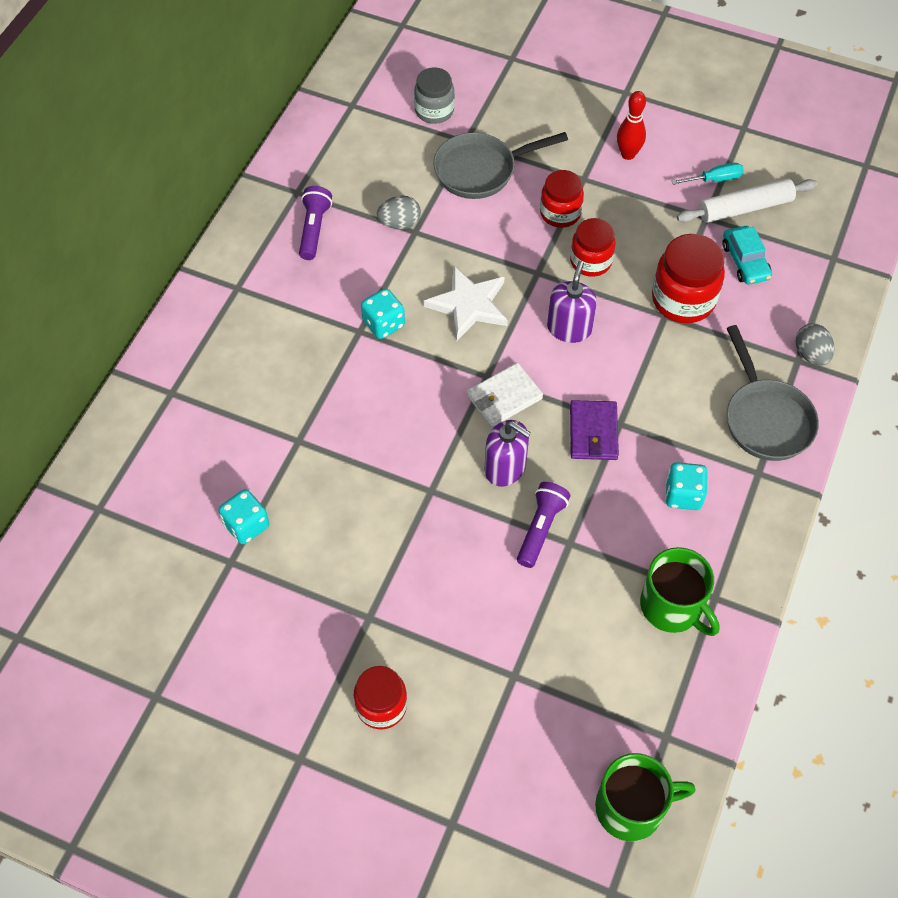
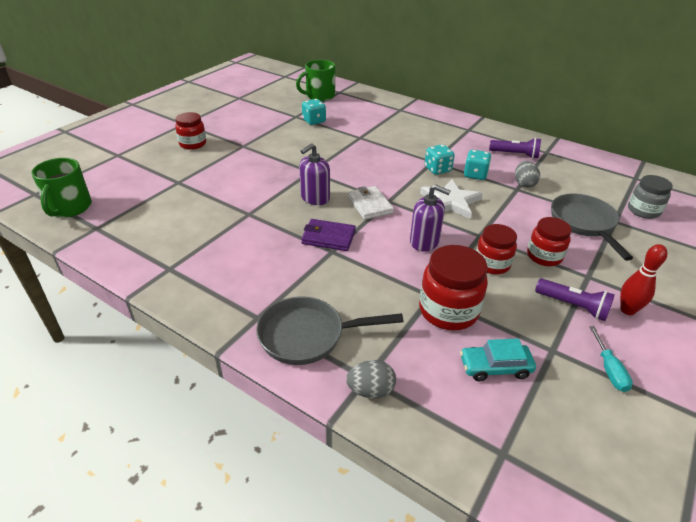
camera: 100 degrees right, 20 degrees down
purple flashlight [517,482,571,568] -> purple flashlight moved to [535,279,615,321]
green mug [640,547,719,636] -> green mug moved to [296,60,335,101]
turquoise dice [665,462,708,510] -> turquoise dice moved to [464,150,491,180]
white rolling pin [677,178,817,223] -> none

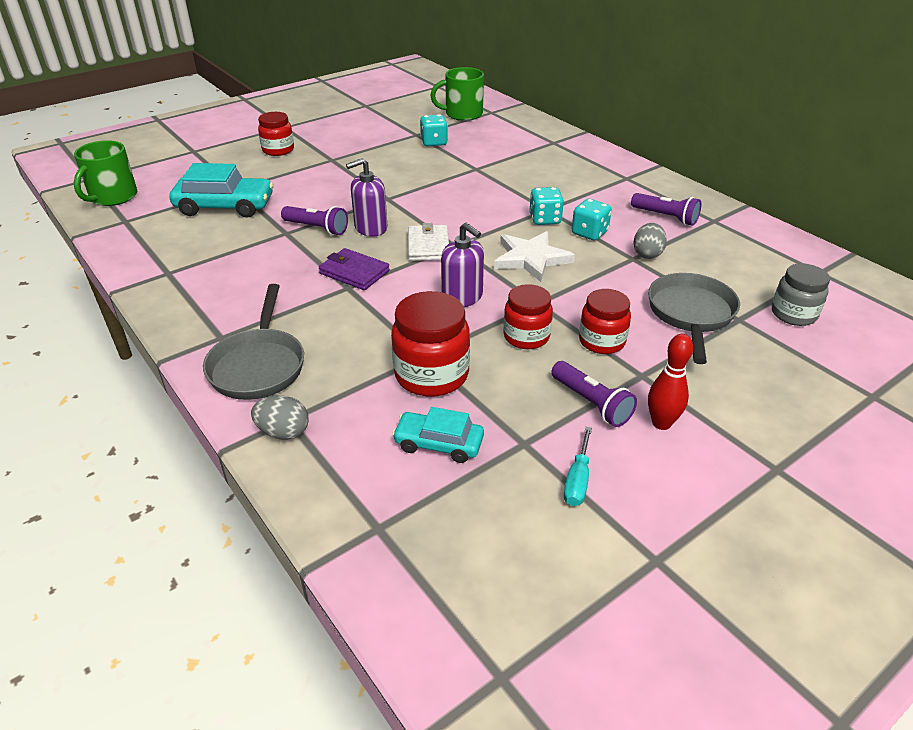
camera: 20 degrees right, 0 degrees up
grey pan [256,297,404,365] -> grey pan turned 105 degrees counterclockwise [203,284,304,400]
none -> turquoise car [169,163,273,218]
none -> purple flashlight [281,206,348,235]

